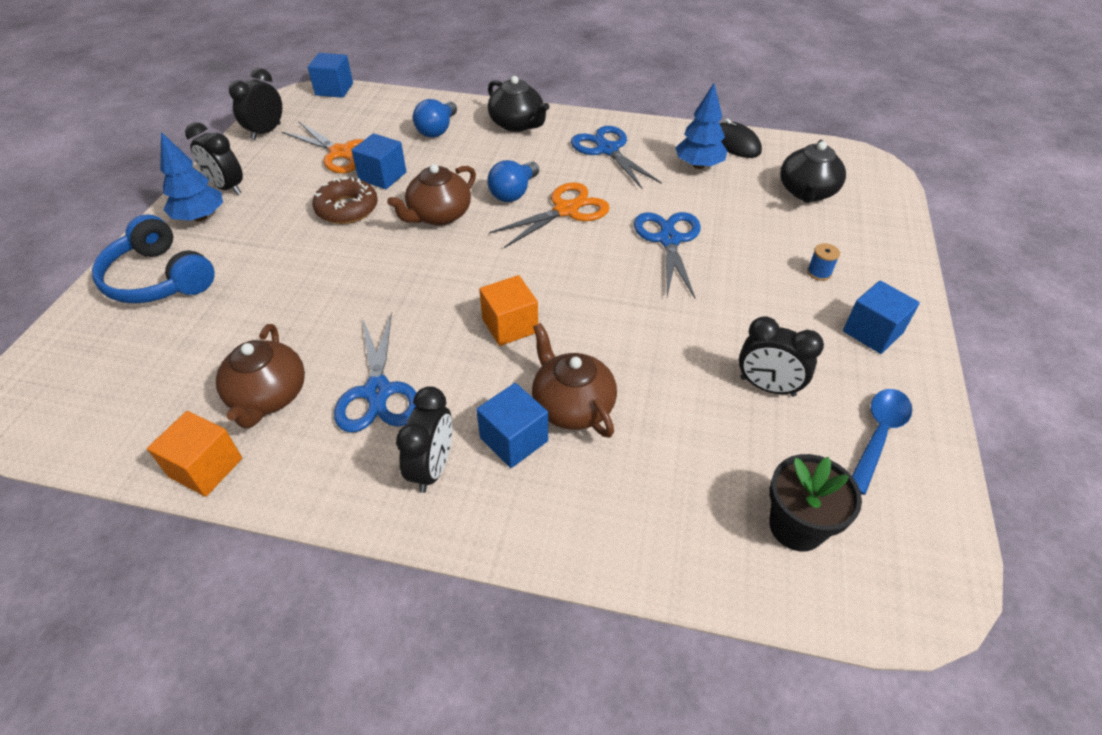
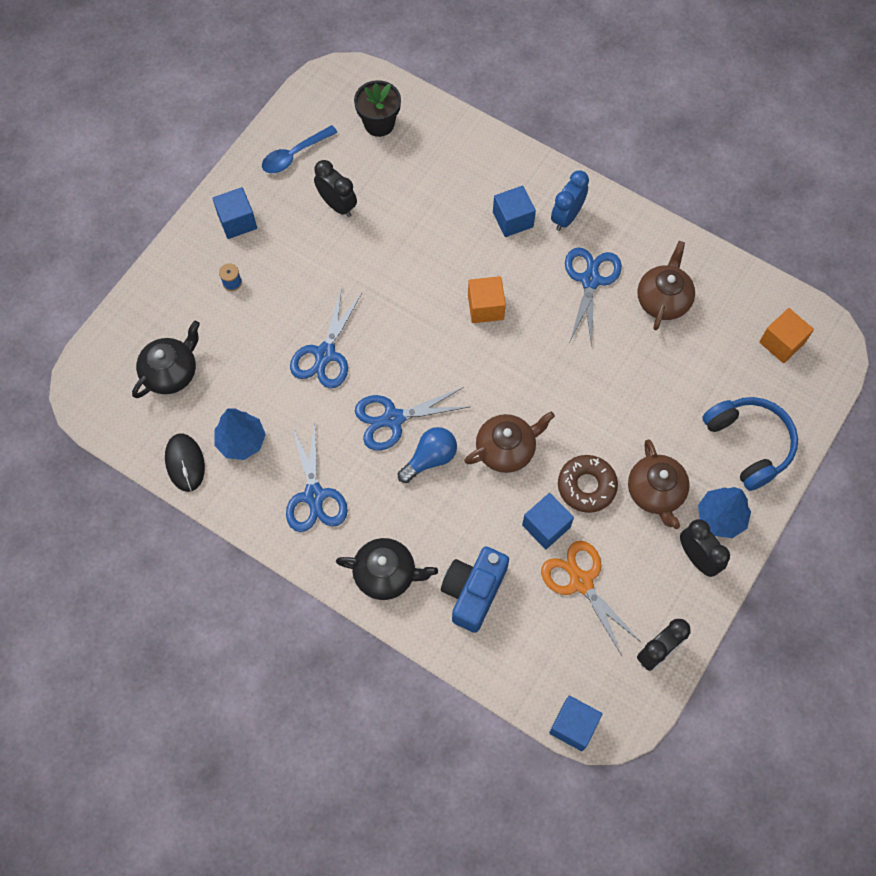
camera: 160 degrees left, 20 degrees up
orange cube [147,411,242,497] -> orange cube moved to [759,308,814,363]
black clock [396,386,452,493] -> blue clock [551,171,589,231]
blue light bulb [413,99,457,138] -> blue camera [441,547,509,633]
black teapot [488,76,549,132] -> black teapot turned 120 degrees clockwise [336,538,438,600]
orange scissors [489,182,610,248] -> blue scissors [355,387,469,451]
brown teapot [532,323,617,438] -> brown teapot moved to [628,440,690,529]

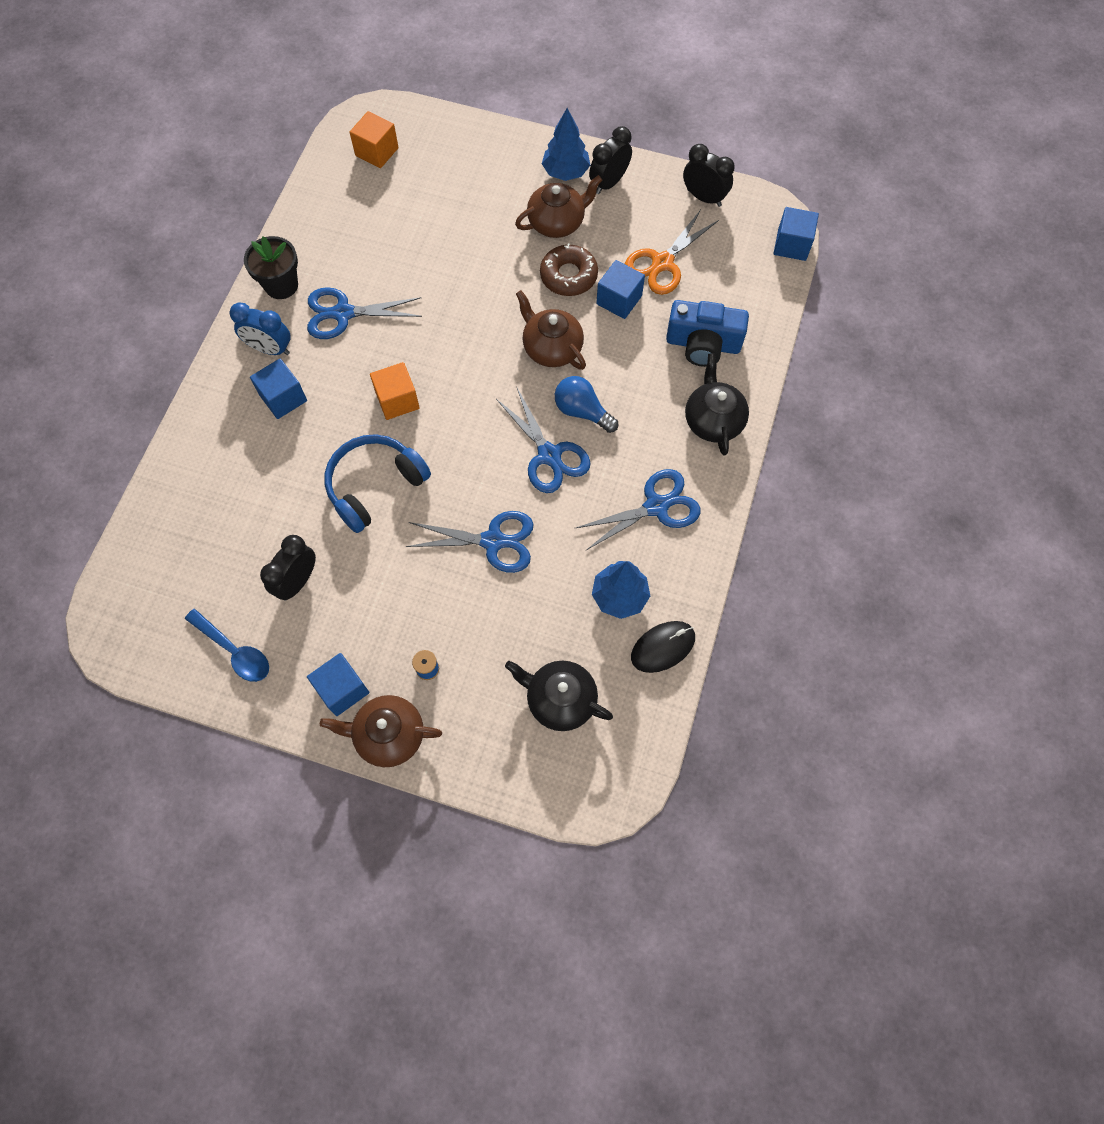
camera: 105 degrees left, 0 degrees up
black flower pot [354,80,401,137] -> black flower pot moved to [244,236,298,299]
brown teapot [637,241,695,330] -> brown teapot moved to [320,695,442,767]
blue headphones [702,397,798,491] -> blue headphones moved to [324,434,431,533]

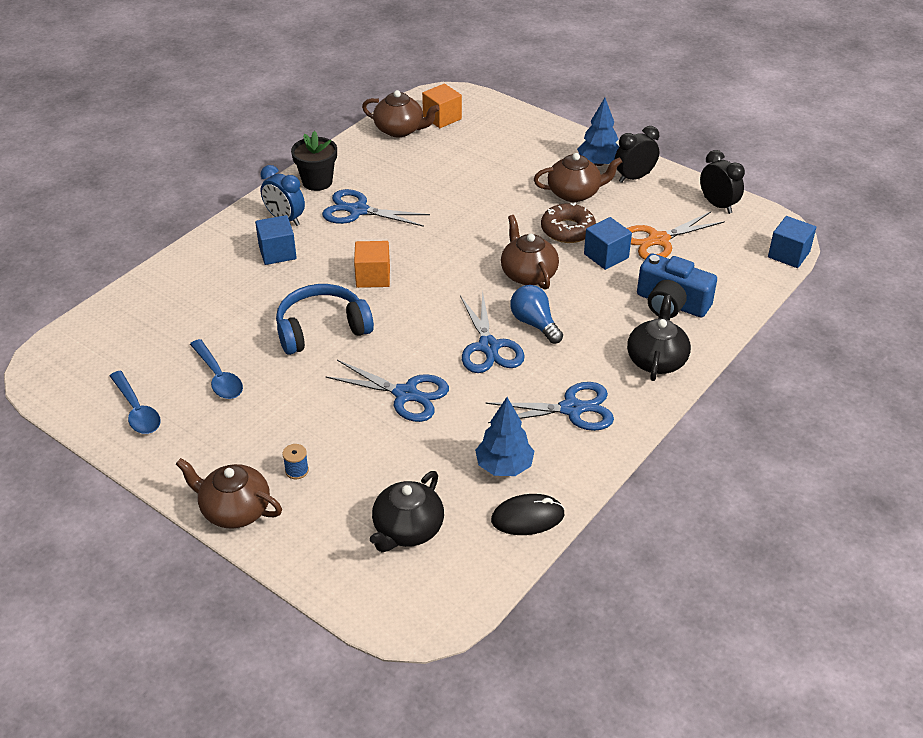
camera: 20 degrees right, 25 degrees down
black clock [260,535,316,600] -> blue spoon [190,339,243,399]
blue cube [307,653,369,716] -> none
black teapot [505,661,613,731] -> black teapot turned 105 degrees counterclockwise [370,471,444,552]
none -> brown teapot [362,90,440,137]

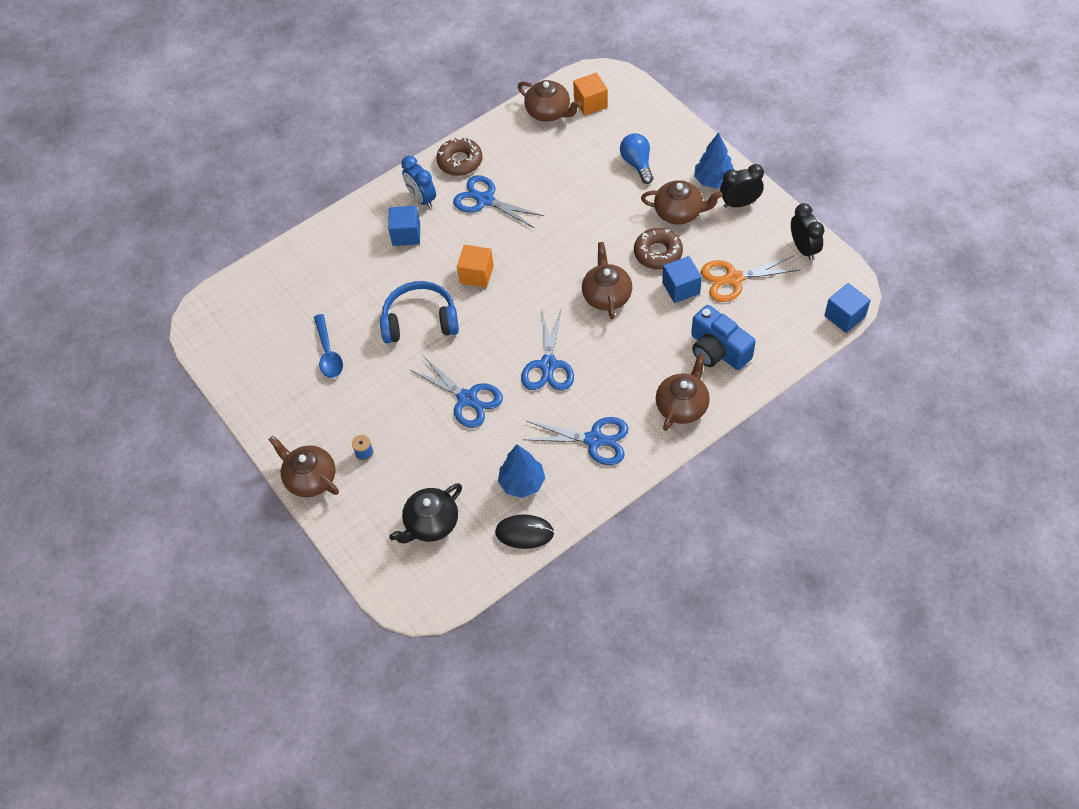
camera: 20 degrees right, 15 degrees up
blue spoon [110,371,161,434] -> none
black flower pot [291,131,337,191] -> brown donut [436,137,483,176]
blue light bulb [510,285,563,344] -> blue light bulb moved to [620,133,653,184]
black teapot [627,295,691,381] -> brown teapot [656,353,710,431]

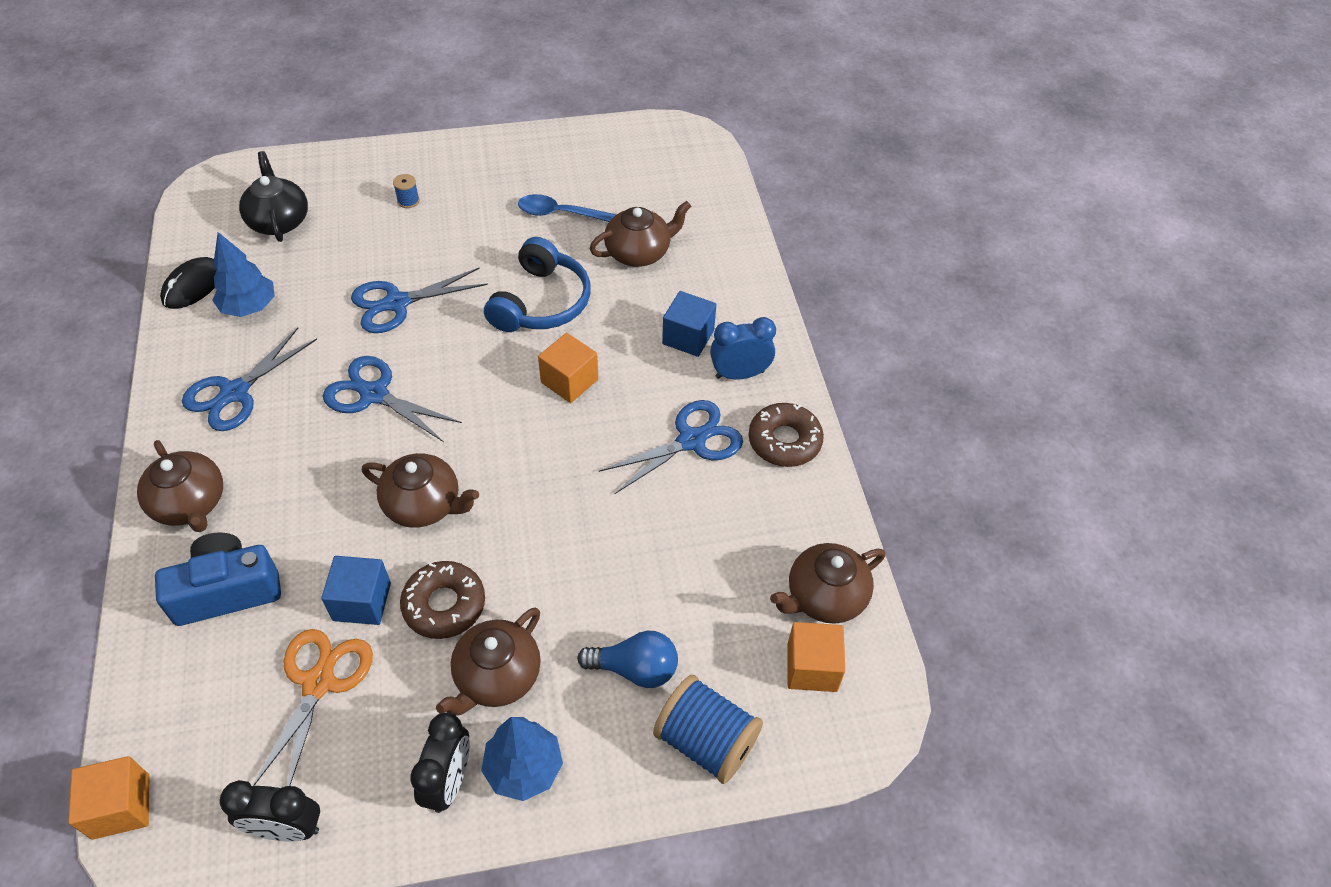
camera: 110 degrees right, 5 degrees down
brown teapot [268,436,339,497] -> brown teapot moved to [590,201,691,267]
blue cube [824,283,871,333] -> orange cube [68,756,150,840]
none -> blue spool [653,675,763,784]

